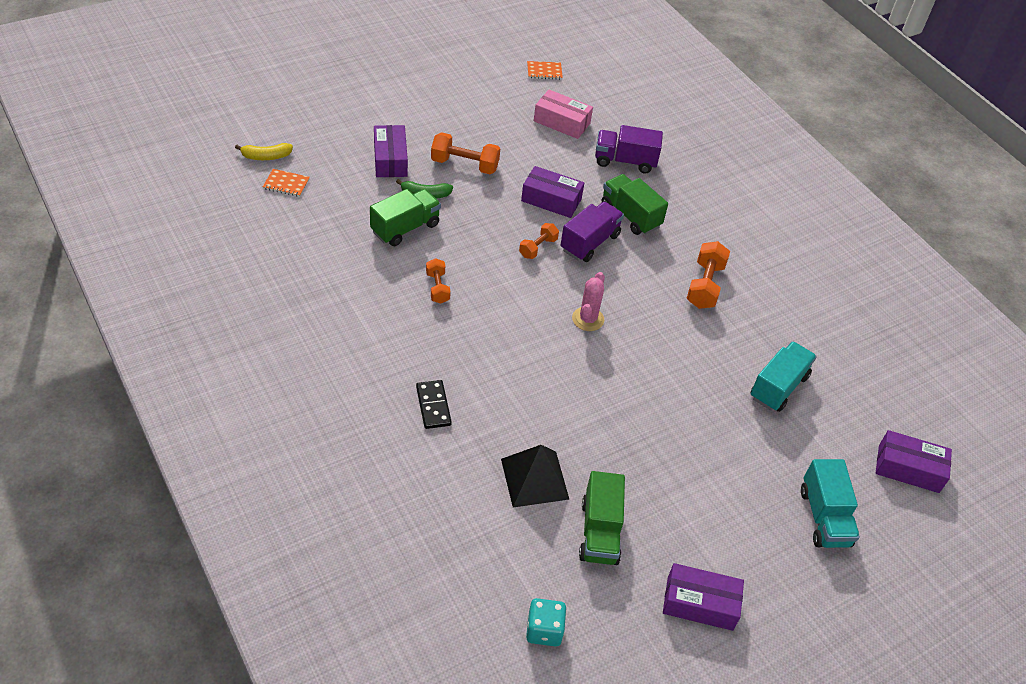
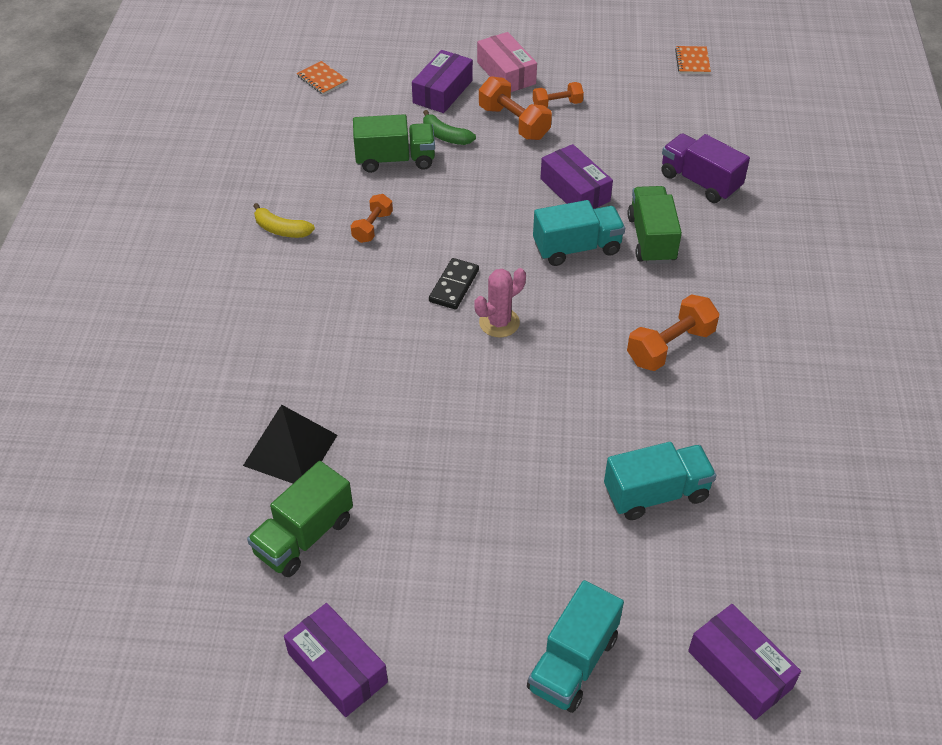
camera: 40 degrees right, 0 degrees up
yellow banana [235,143,293,160] -> yellow banana moved to [253,203,315,238]
black domino [416,380,452,429] -> black domino moved to [429,258,479,310]
orange dumbbell [519,223,559,259] -> orange dumbbell moved to [533,82,584,107]
turquoise dice [526,598,567,647] -> none
orange notebook [527,61,563,80] -> orange notebook turned 60 degrees clockwise [675,46,711,74]
pink box [534,90,593,139] -> pink box moved to [477,32,537,92]
purple truck [561,202,624,262] -> turquoise truck [533,200,625,266]

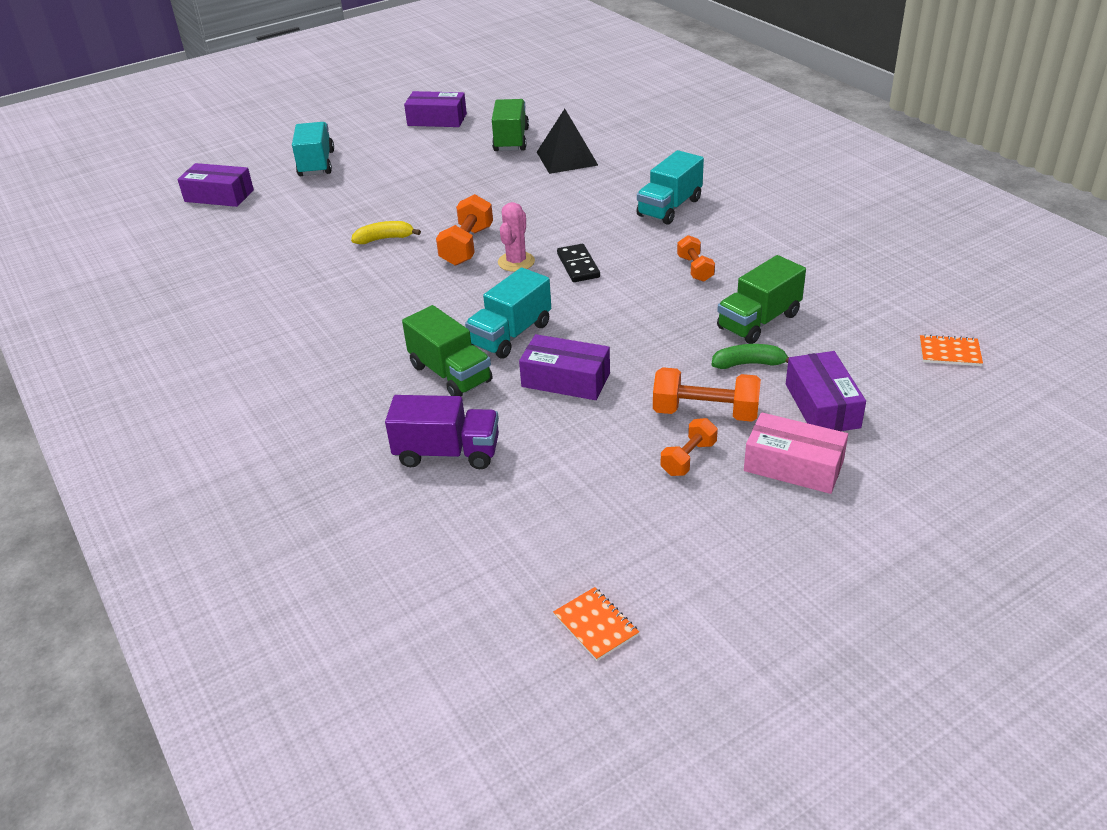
camera: 145 degrees right, 10 degrees down
yellow banana [253,203,315,238] -> yellow banana moved to [351,221,421,244]
turquoise truck [604,442,716,520] -> turquoise truck moved to [637,150,704,225]
orange dumbbell [627,294,719,371] -> orange dumbbell moved to [436,194,493,266]

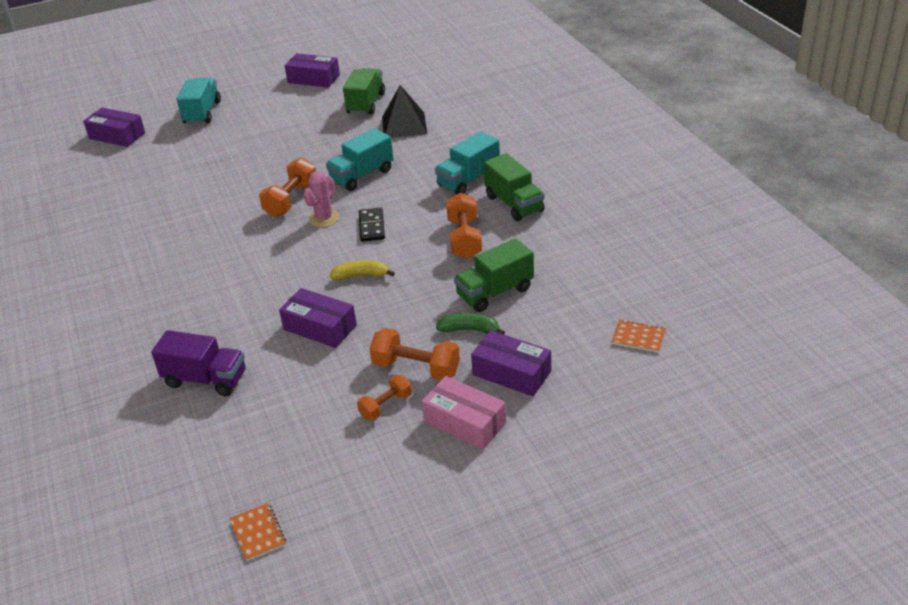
camera: 10 degrees right, 0 degrees up
yellow banana [351,221,421,244] -> yellow banana moved to [330,260,395,280]
green truck [402,305,492,397] -> green truck moved to [484,153,545,221]
turquoise truck [465,267,551,358] -> turquoise truck moved to [326,128,393,191]
orange dumbbell [677,235,715,282] -> orange dumbbell [446,193,482,259], size x1.60
purple box [786,351,866,431] -> purple box turned 60 degrees counterclockwise [471,330,551,396]

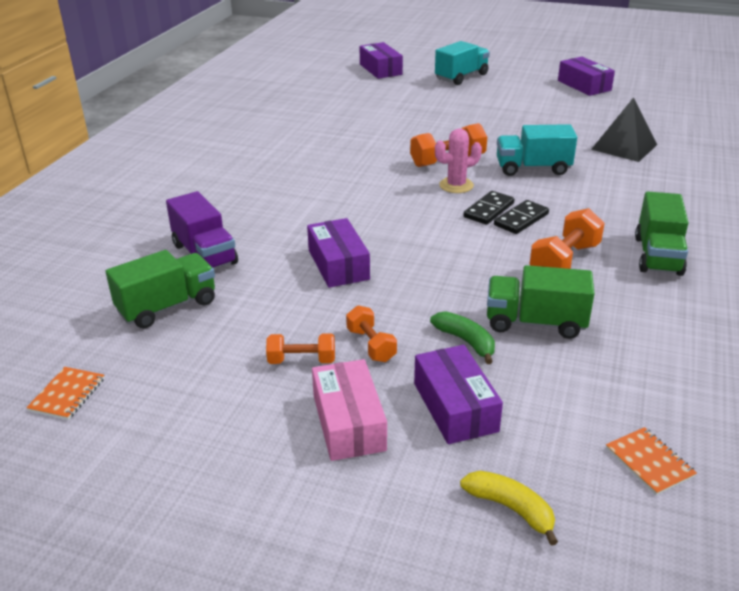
camera: 40 degrees right, 5 degrees down
yellow banana [330,260,395,280] -> yellow banana moved to [460,471,558,546]
green truck [343,68,385,115] -> green truck moved to [106,250,215,328]
orange dumbbell [370,328,460,380] -> orange dumbbell [346,305,397,362], size x0.62
turquoise truck [435,131,500,194] -> none
none -> black domino [494,200,549,234]

